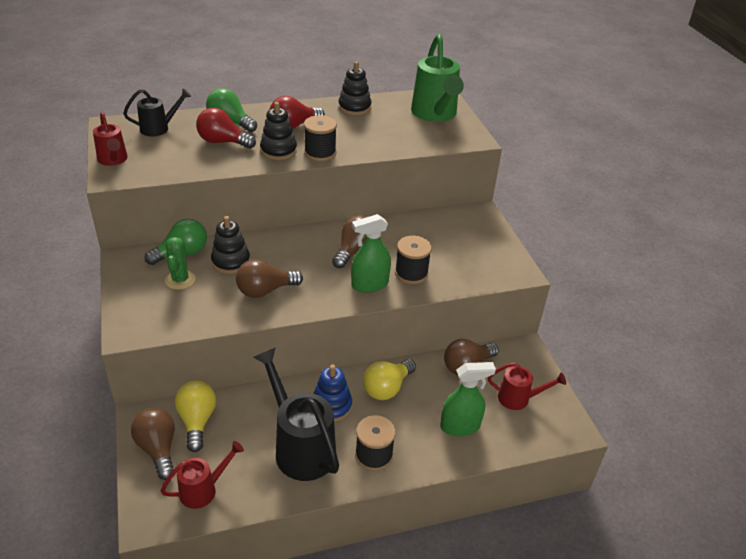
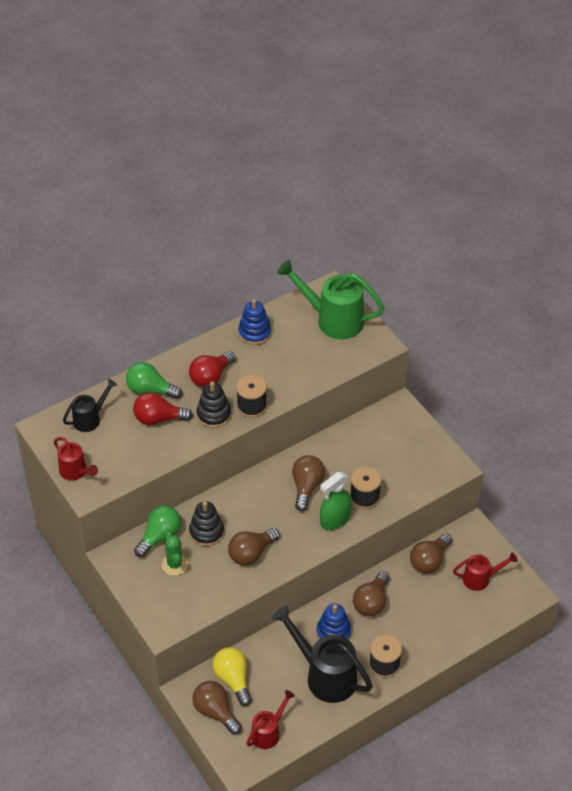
camera: 15 degrees left, 10 degrees up
black stacking toy [338,62,372,115] -> blue stacking toy [238,299,271,345]
yellow light bulb [363,359,416,400] -> brown light bulb [353,571,390,616]
green watering can [411,34,464,122] -> green watering can turned 135 degrees clockwise [277,260,384,339]
green spray bottle [440,362,496,436] -> none

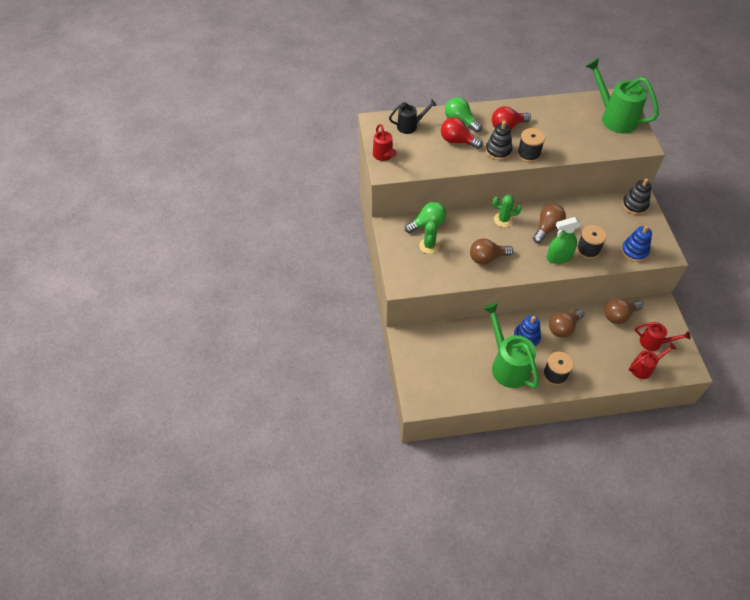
camera: 25 degrees right, 5 degrees up
black stacking toy [189,501,224,546] -> black stacking toy moved to [622,178,652,215]
brown light bulb [192,681,242,735] -> none
yellow light bulb [212,647,252,706] -> none
blue stacking toy [238,299,271,345] -> blue stacking toy moved to [621,225,652,262]
red watering can [246,690,295,749] -> red watering can moved to [629,342,677,379]
black watering can [272,605,373,703] -> green watering can [483,303,539,388]
none -> green cactus [493,195,522,227]

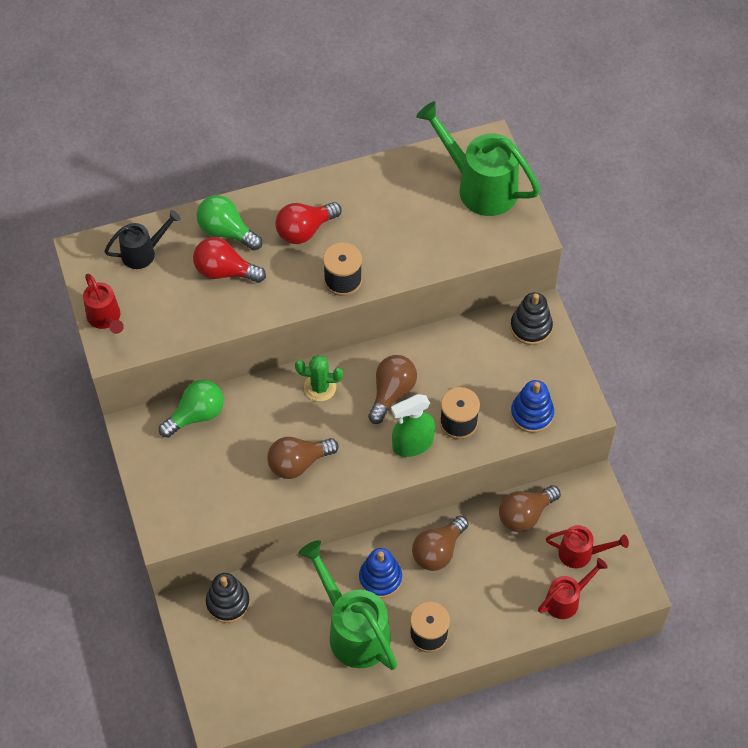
camera: 10 degrees left, 5 degrees up
green cactus [419,220,440,254] -> none
black stacking toy [486,121,513,160] -> black stacking toy moved to [206,573,250,623]

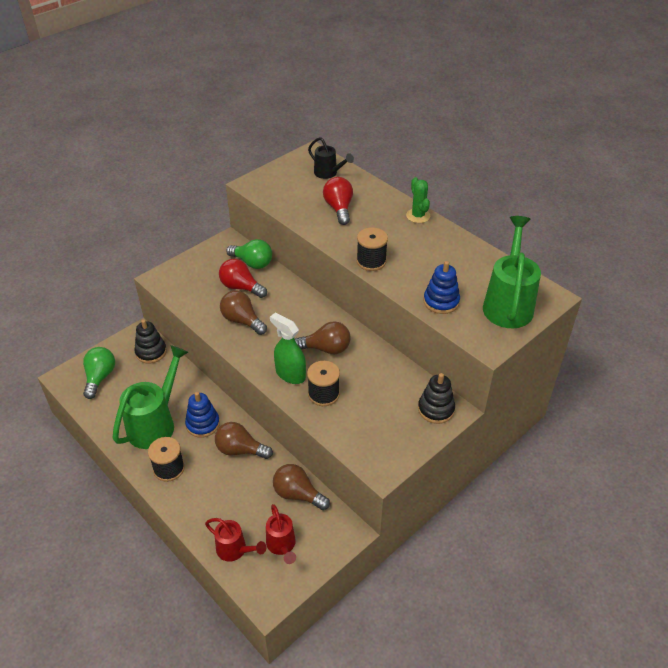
camera: 65 degrees right, 15 degrees down
red watering can [83,274,124,334] -> none
green light bulb [196,195,262,251] -> green light bulb moved to [83,347,115,399]
red light bulb [275,202,342,244] -> red light bulb moved to [219,259,267,298]
green cactus [295,355,343,401] -> green cactus moved to [406,177,430,223]
blue stacking toy [511,380,554,433] -> blue stacking toy moved to [423,261,460,314]

